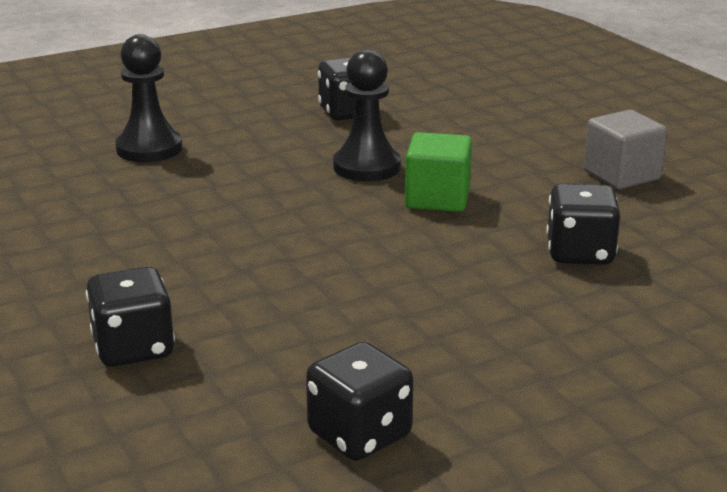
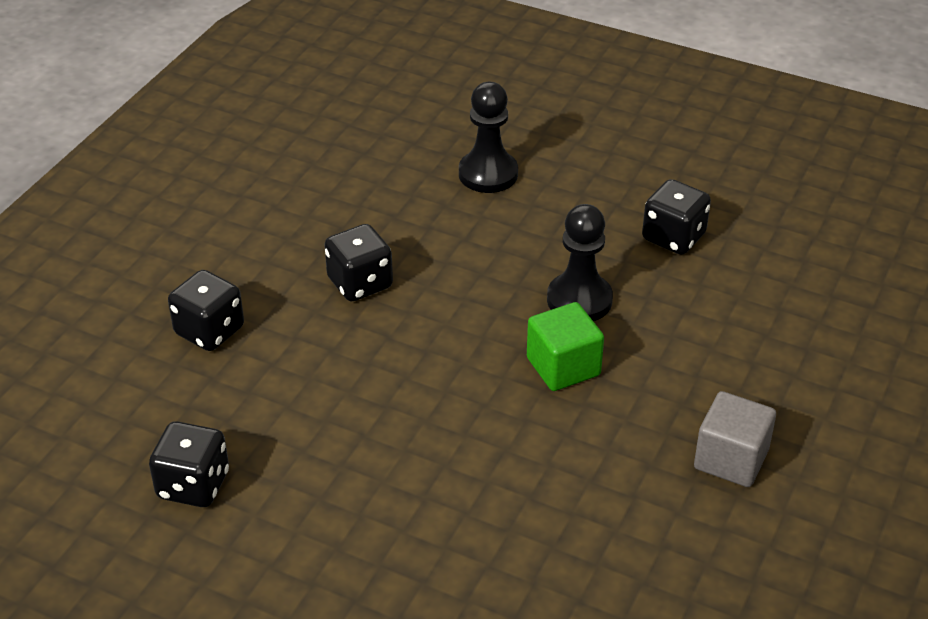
camera: 55 degrees right, 15 degrees up
black dice [546,183,620,265] -> black dice moved to [324,224,393,301]

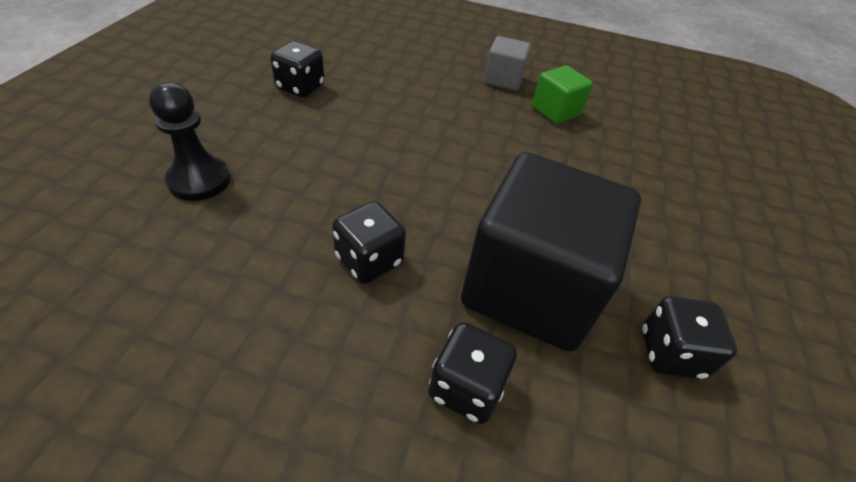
camera: 105 degrees left, 5 degrees up
green cube [527,302,604,391] -> green cube moved to [532,65,593,124]
black pawn [547,204,613,321] -> none
none -> black cube [461,152,641,351]

